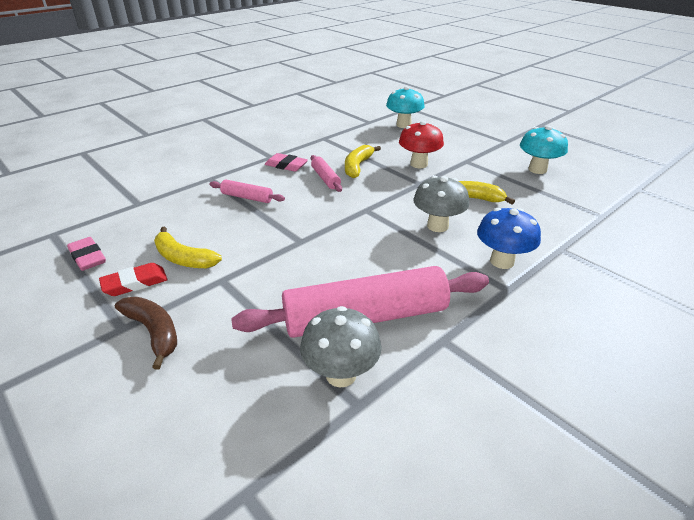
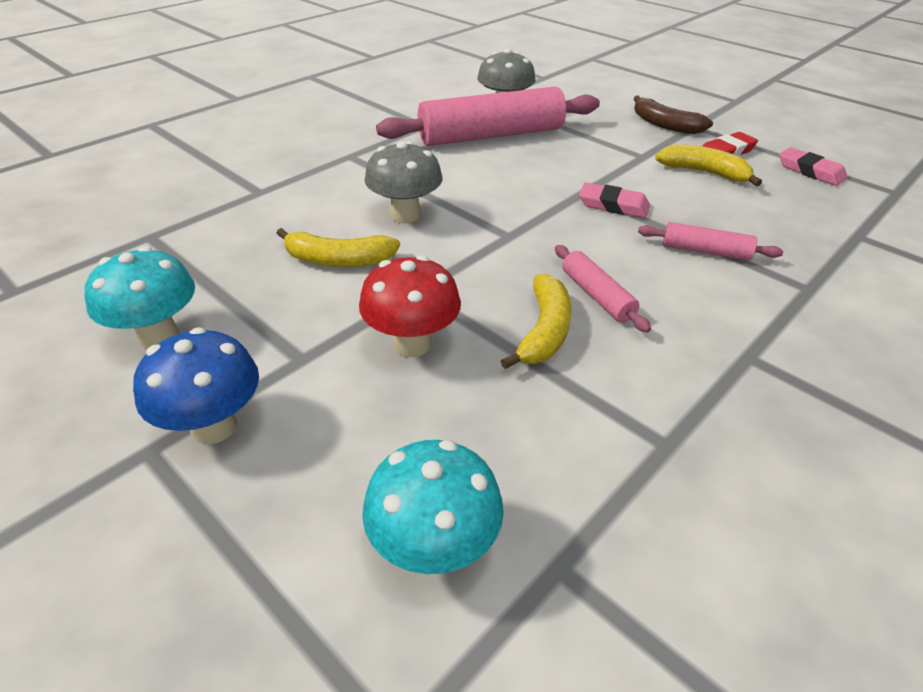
camera: 175 degrees right, 5 degrees up
pink eraser [265,153,308,172] -> pink eraser moved to [579,183,650,218]
blue mushroom [477,208,541,269] -> blue mushroom moved to [133,327,259,444]

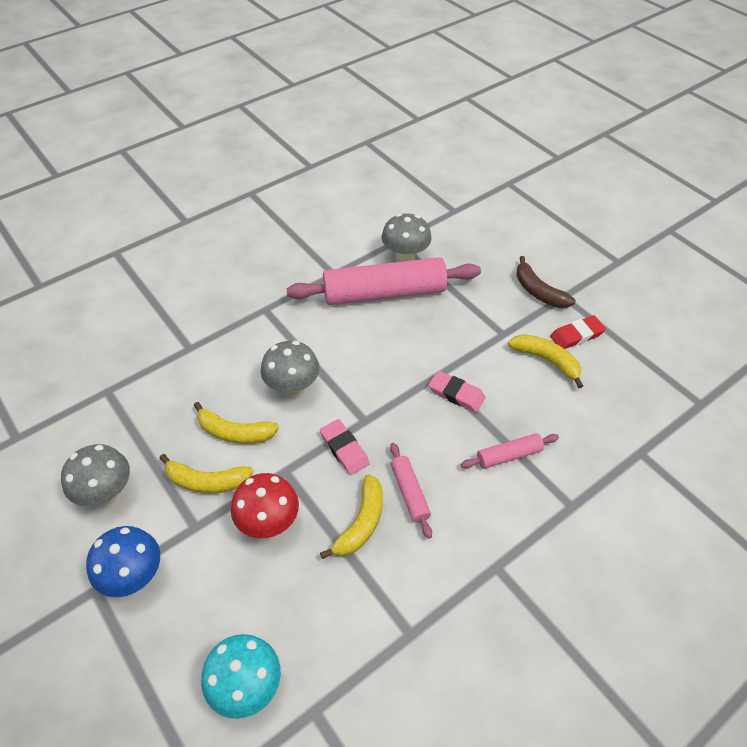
camera: 10 degrees right, 10 degrees up
turquoise mushroom [84,247,195,349] -> grey mushroom [61,444,130,507]
pink rolling pin [638,222,783,261] -> pink rolling pin turned 45 degrees counterclockwise [461,433,559,469]
pink eraser [779,147,847,186] -> pink eraser moved to [320,419,370,475]
none -> yellow banana [160,454,254,494]

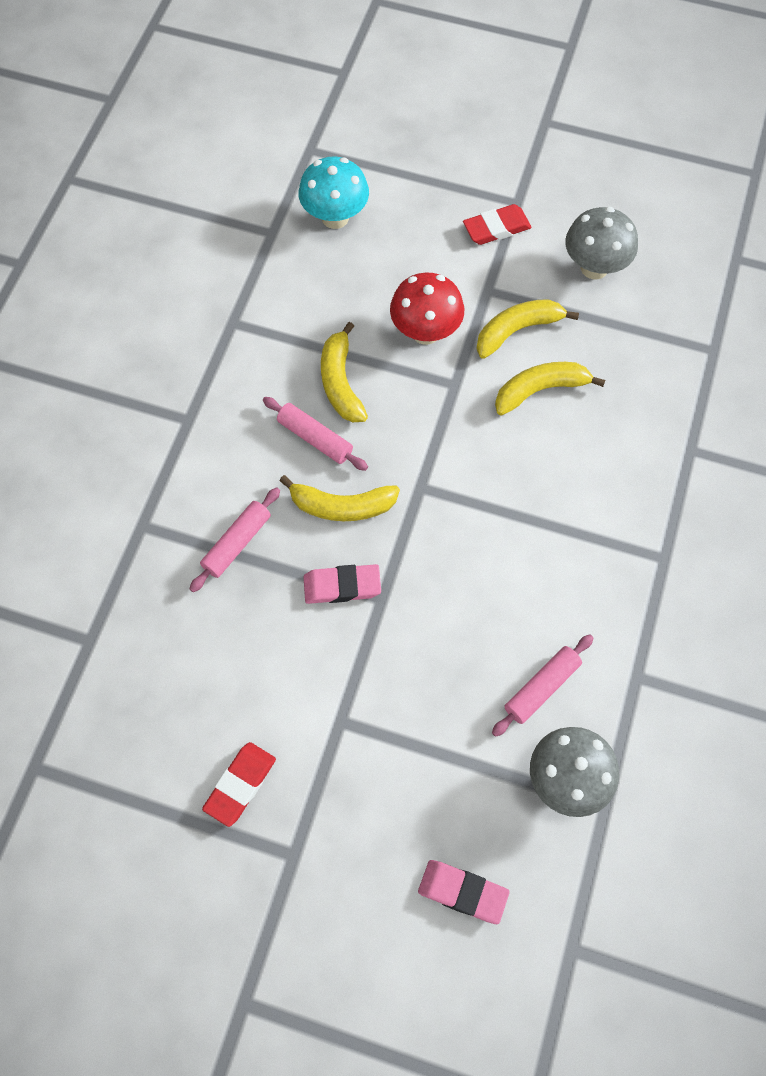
camera: 145 degrees right, 15 degrees up
blue mushroom [86,526,160,597] -> red eraser [463,204,532,245]
grey mushroom [261,341,319,397] -> none
pink rolling pin [286,257,481,305] -> pink rolling pin [492,634,593,737], size x0.46
pink eraser [320,419,370,475] -> pink eraser moved to [418,860,510,924]
yellow banana [508,334,583,388] -> yellow banana moved to [279,475,400,521]
brown banana [516,256,575,308] -> none

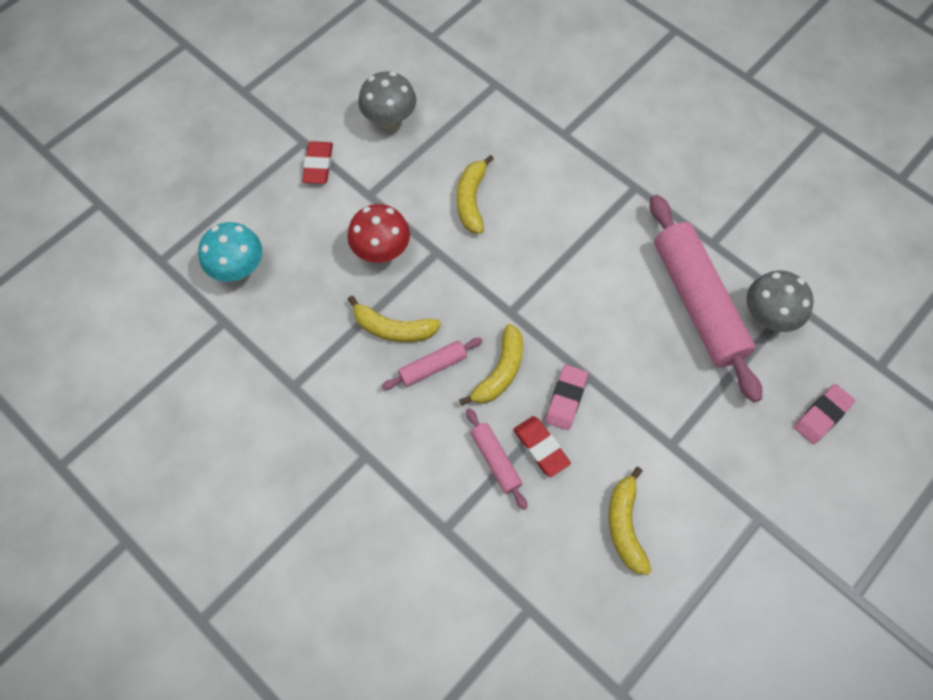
camera: 65 degrees left, 0 degrees up
red eraser [202,742,276,827] -> red eraser moved to [513,416,571,477]
yellow banana [476,299,579,359] -> yellow banana moved to [609,467,651,575]
pink rolling pin [492,634,593,737] -> pink rolling pin [650,195,762,403], size x2.20

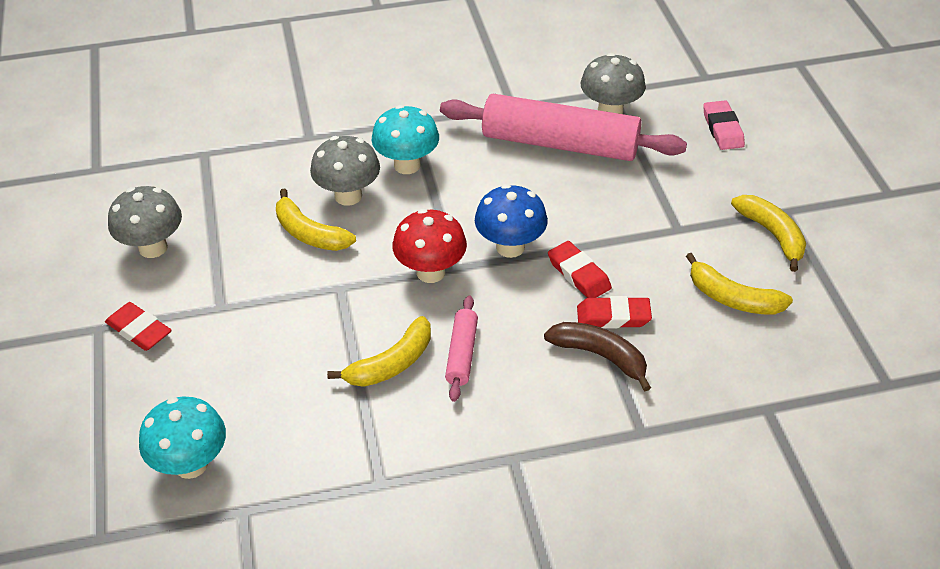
camera: 55 degrees left, 20 degrees down
red mushroom [347,204,410,263] -> red mushroom moved to [392,209,467,283]
yellow banana [459,324,523,405] -> yellow banana moved to [731,195,806,272]
pink rolling pin [466,408,527,510] -> brown banana [544,322,651,391]
pink eraser [545,365,588,430] -> red eraser [548,241,612,298]
none -> grey mushroom [310,136,380,206]
none -> turquoise mushroom [371,105,439,174]
none -> blue mushroom [475,184,548,258]

